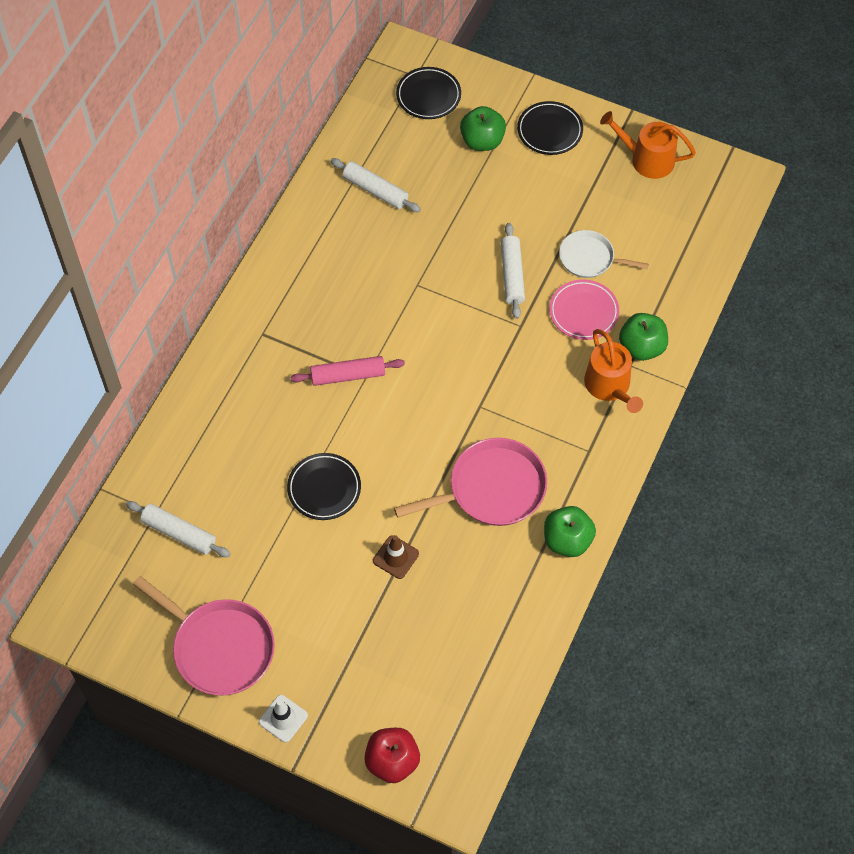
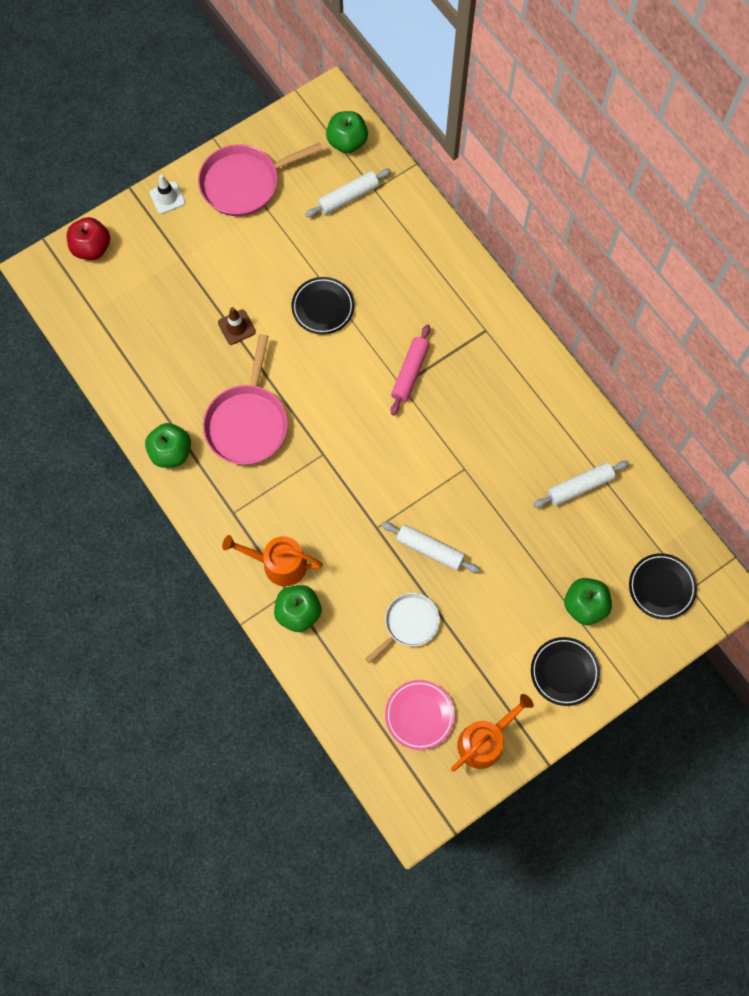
camera: 120 degrees right, 10 degrees up
pink plate [549,279,619,340] -> pink plate moved to [385,680,455,750]
none -> green apple [326,111,368,153]

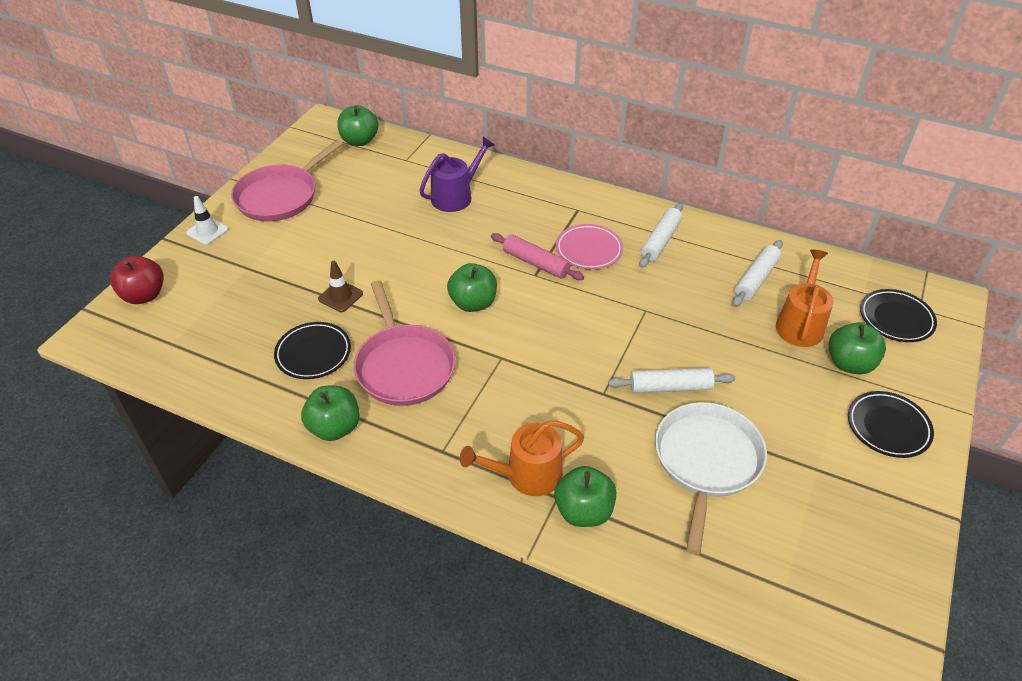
camera: 30 degrees left, 25 degrees down
black plate [291,277,354,334] -> black plate moved to [274,322,351,379]
white rolling pin [305,169,391,217] -> white rolling pin moved to [639,203,683,268]
white pan [365,593,440,664] -> white pan [655,402,767,555], size x1.62
pink plate [385,680,455,750] -> pink plate moved to [556,224,623,269]
pink rolling pin [391,324,430,415] -> pink rolling pin turned 45 degrees counterclockwise [491,233,584,280]
orange watering can [451,694,534,772] -> orange watering can moved to [776,249,834,347]
none -> purple watering can [419,137,494,212]
none -> green apple [447,263,497,312]

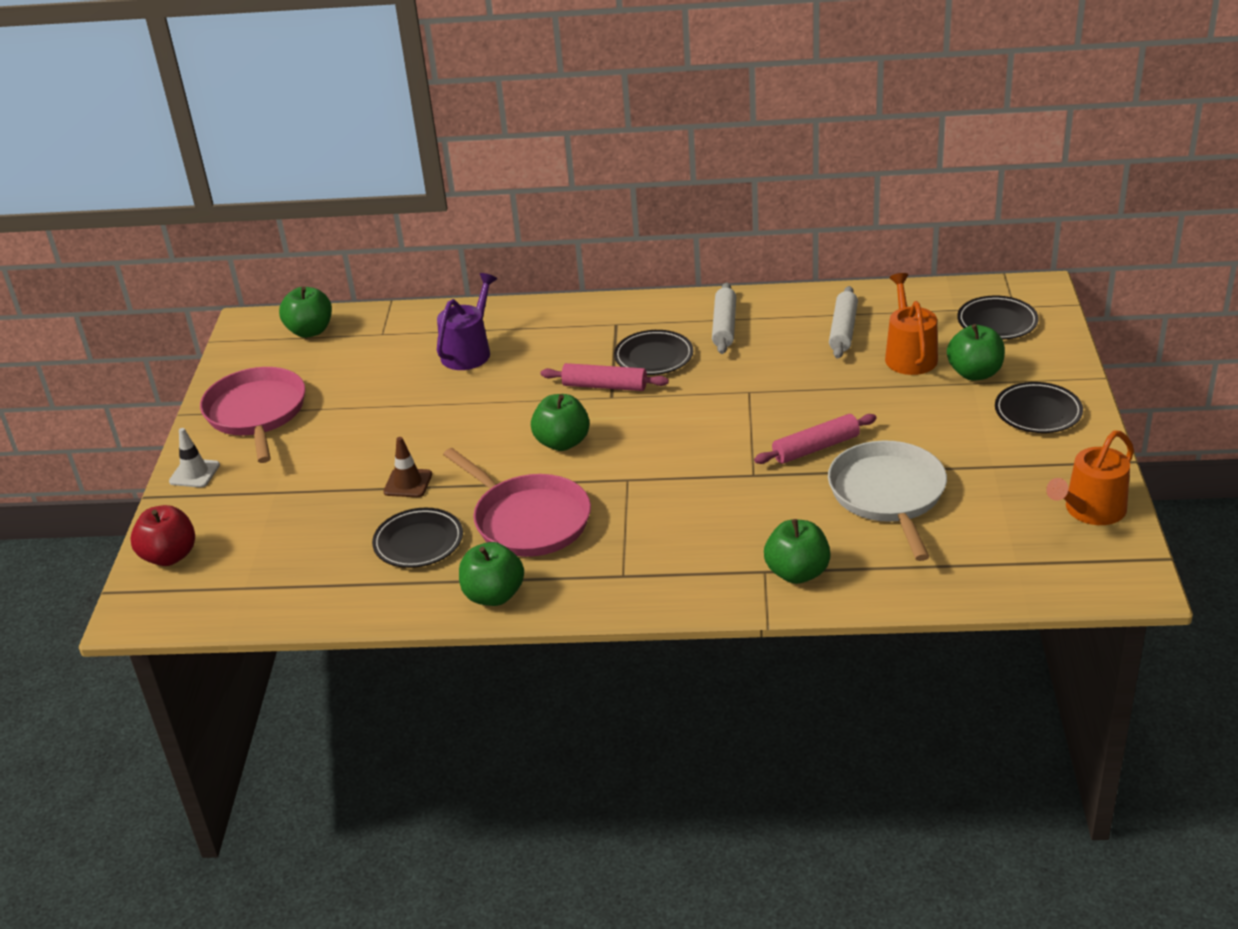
camera: 20 degrees left, 10 degrees down
pink pan [231,140,343,221] -> pink pan turned 150 degrees clockwise [200,367,305,463]
orange watering can [460,420,584,496] -> orange watering can moved to [1046,430,1134,525]
pink plate [556,224,623,269] -> black plate [614,330,693,375]
white rolling pin [608,368,735,393] -> pink rolling pin [754,414,877,464]

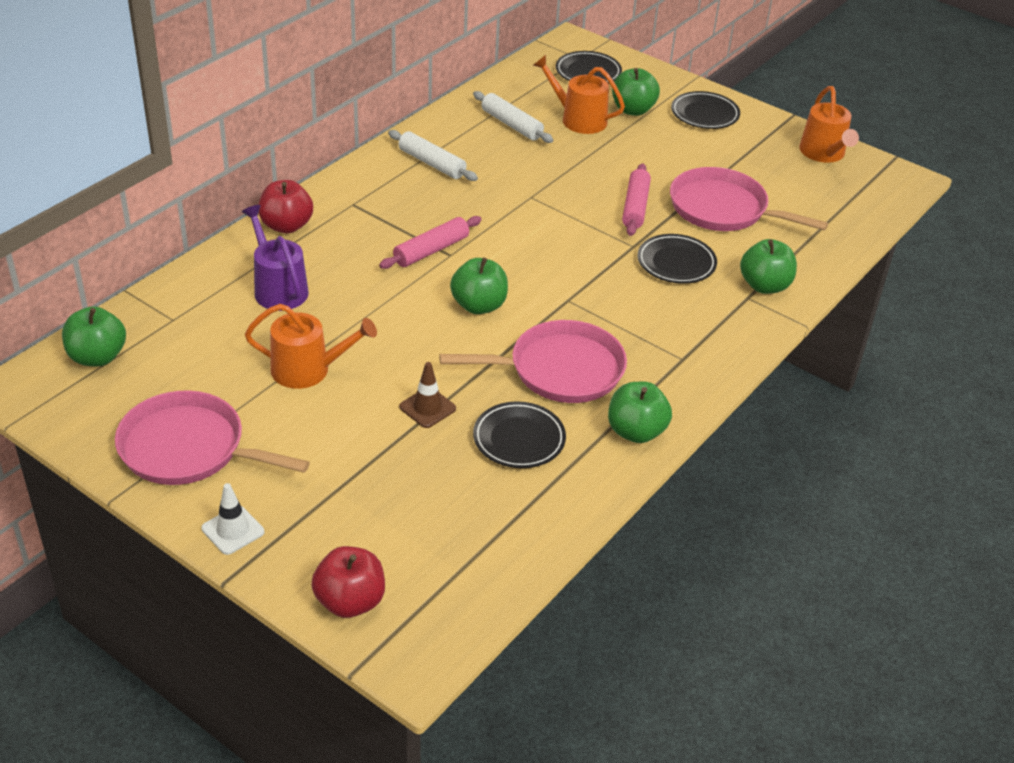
camera: 60 degrees left, 5 degrees up
black plate [614,330,693,375] -> black plate moved to [638,234,717,284]
white pan [828,441,947,561] -> pink pan [670,167,828,231]
none -> orange watering can [245,304,377,389]
none -> red apple [258,180,313,233]

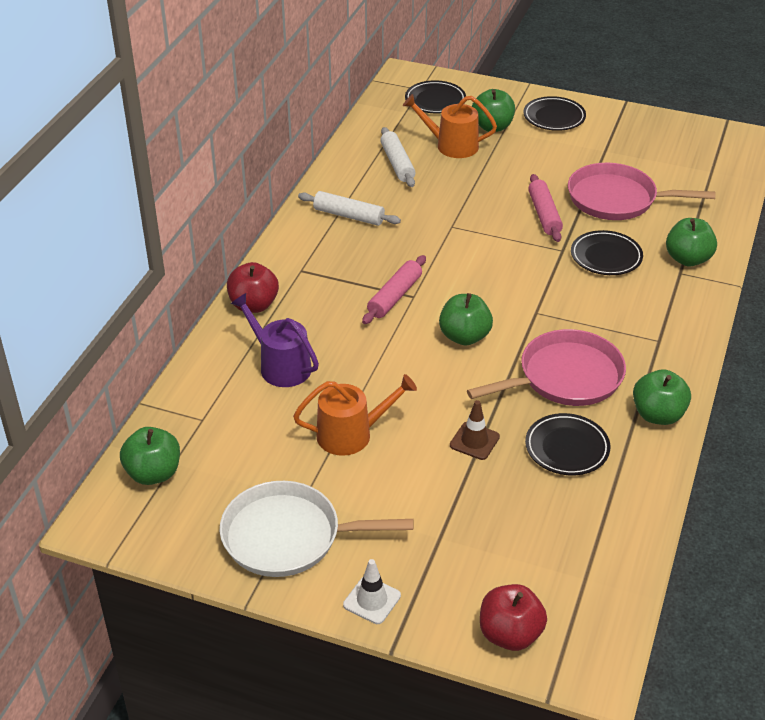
camera: 15 degrees left, 0 degrees up
pink pan [115,390,310,485] -> white pan [220,481,414,577]
white rolling pin [473,91,553,143] -> white rolling pin turned 45 degrees clockwise [380,127,416,187]
orange watering can [799,86,859,163] -> none

